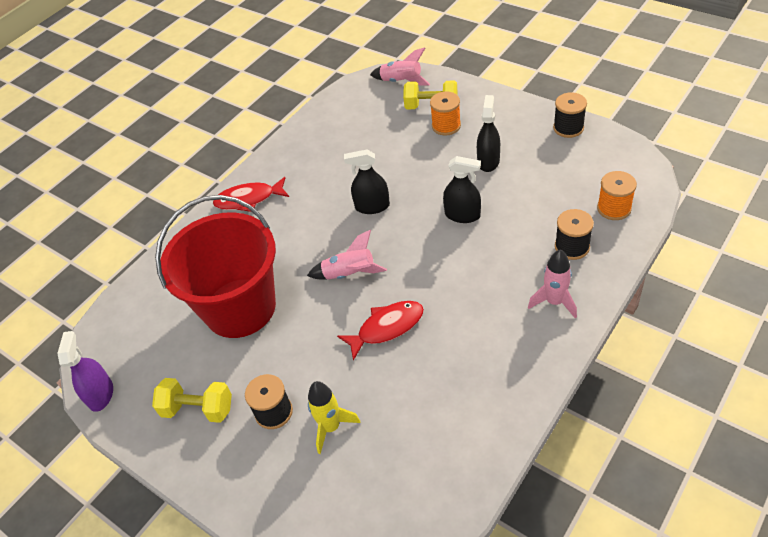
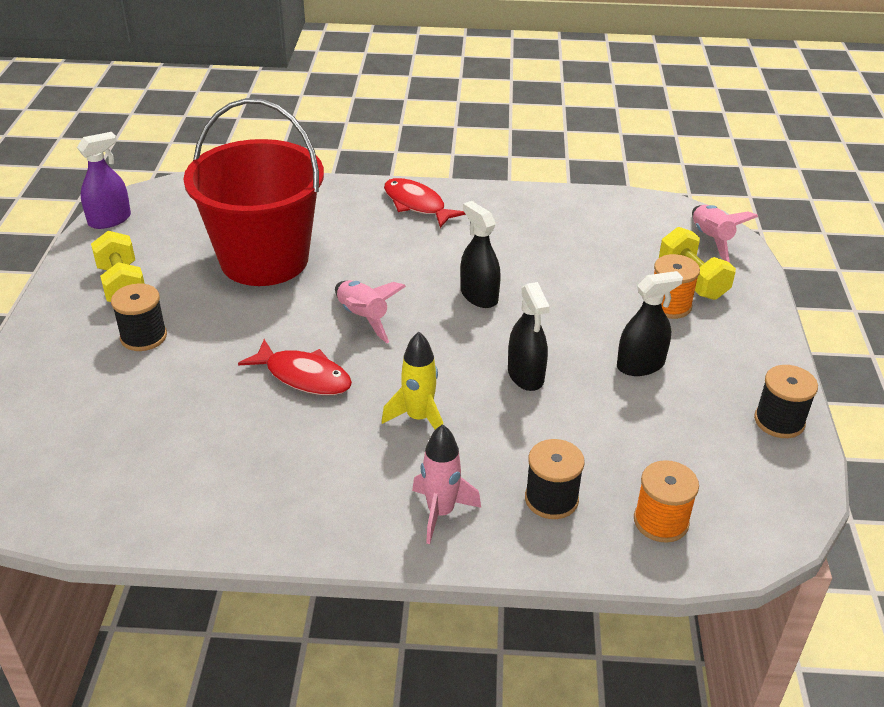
camera: 50 degrees right, 10 degrees down
yellow rocket [308,381,361,454] -> yellow rocket moved to [382,332,443,430]

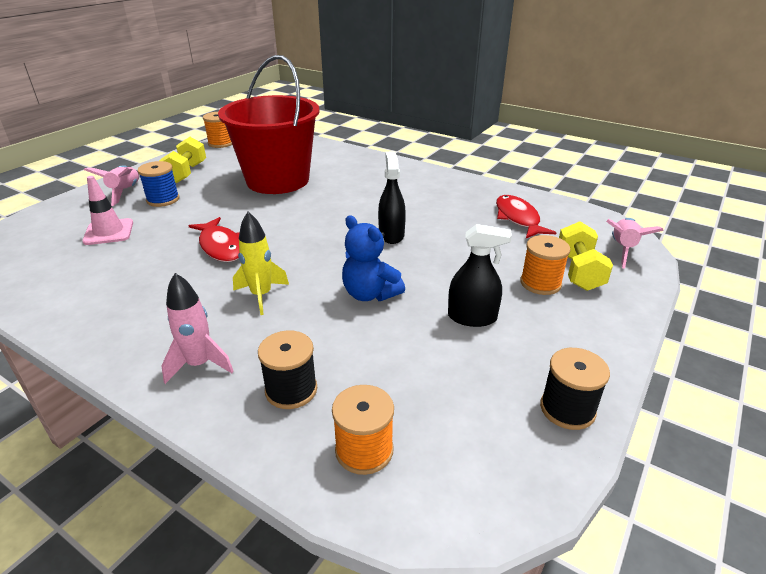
camera: 30 degrees right, 5 degrees down
purple spray bottle [77,132,131,229] -> orange spool [203,112,232,148]
black spool [111,284,167,351] -> blue spool [138,161,179,207]
pink rocket [335,280,406,343] -> pink rocket moved to [84,166,139,206]
red fish [384,178,466,228] -> red fish moved to [496,195,557,238]
black spray bottle [508,282,550,391] -> blue teddy bear [342,215,405,301]
none -> pink traffic cone [82,176,133,245]

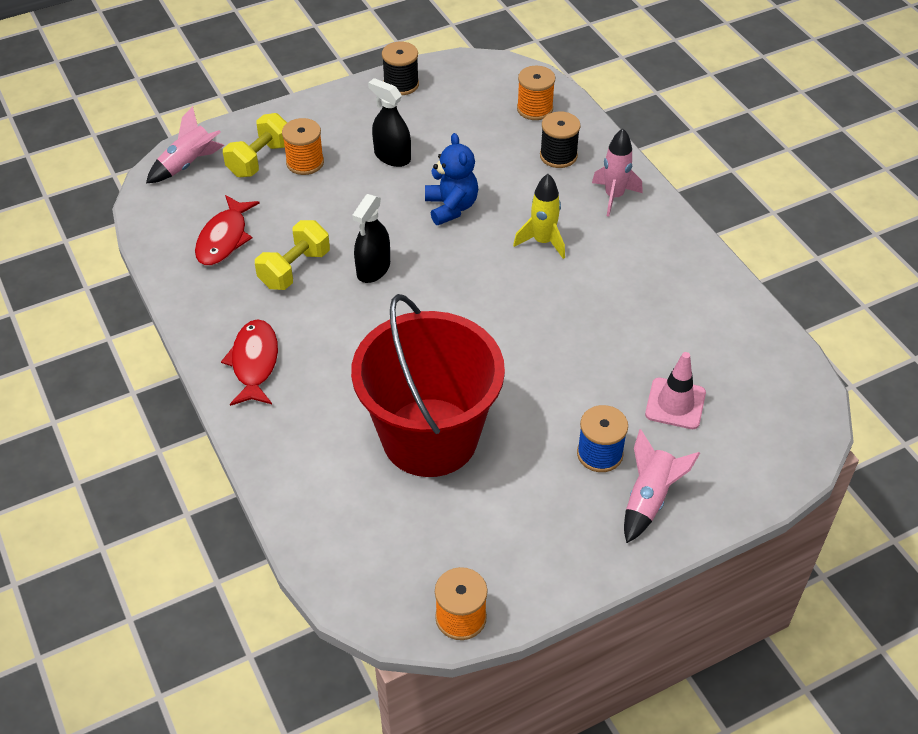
camera: 150 degrees left, 15 degrees up
yellow dumbbell [159,137,206,183] -> yellow dumbbell moved to [255,220,330,290]
red fish [189,217,240,262] -> red fish moved to [221,319,278,406]

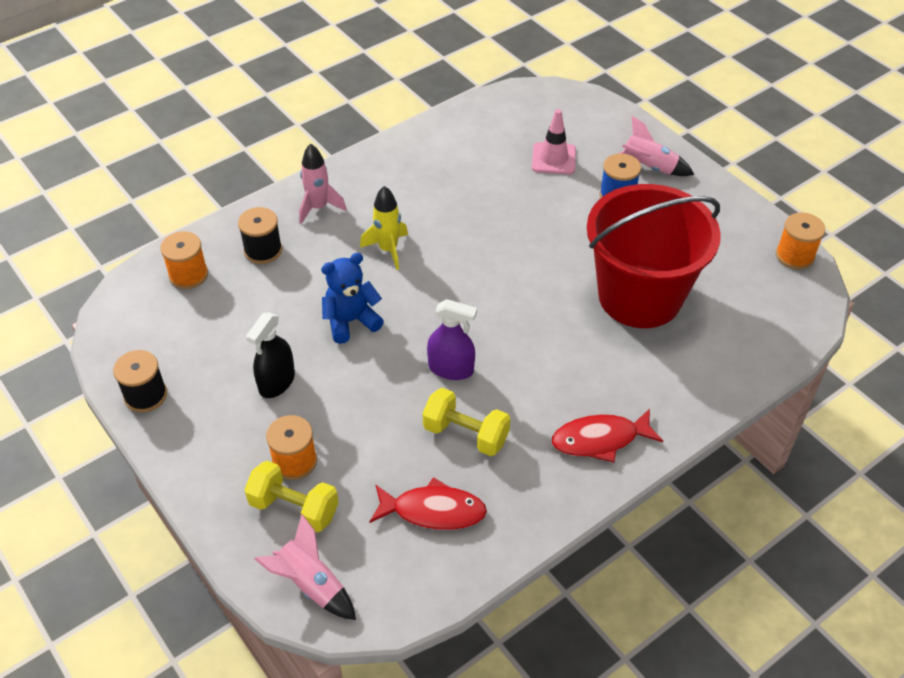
camera: 100 degrees left, 0 degrees up
black spray bottle [352,194,390,283] -> purple spray bottle [427,299,477,380]

